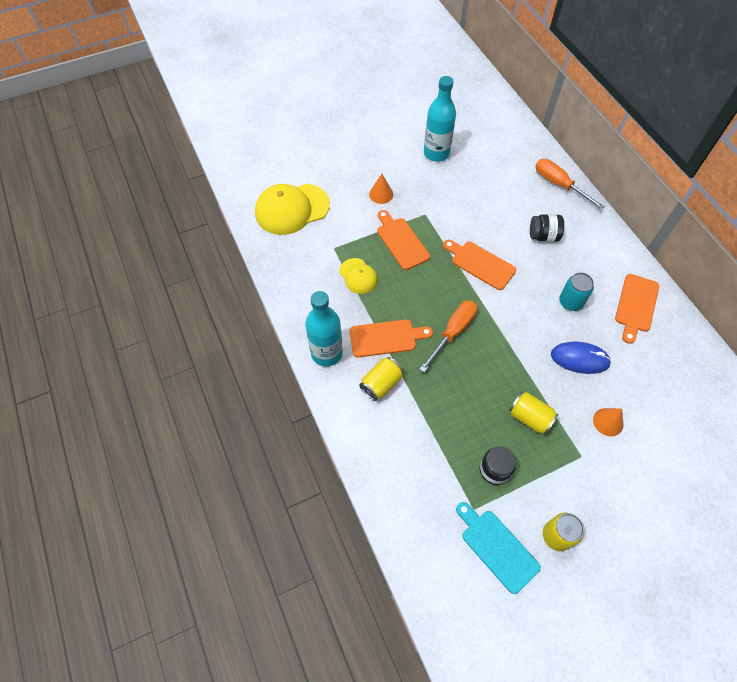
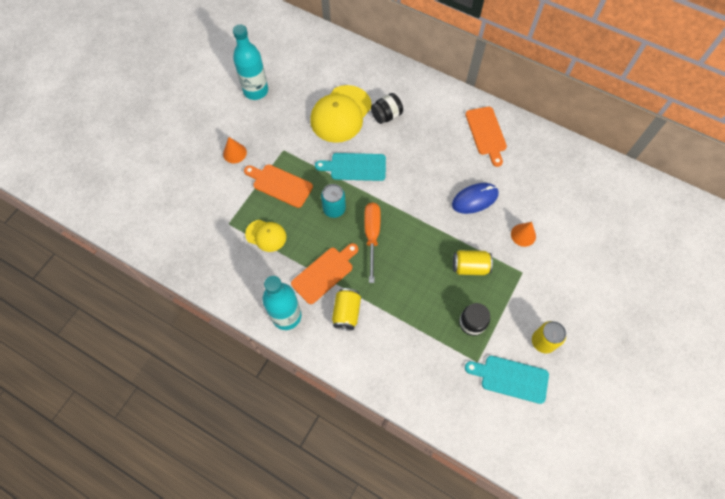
camera: 35 degrees left, 5 degrees up
yellow cap [255,184,330,235] -> yellow cap moved to [310,85,372,143]
orange cutting board [443,240,516,290] -> turquoise cutting board [315,153,386,181]
orange screwdriver [535,159,605,210] -> none
turquoise can [559,272,594,311] -> turquoise can moved to [321,184,346,218]

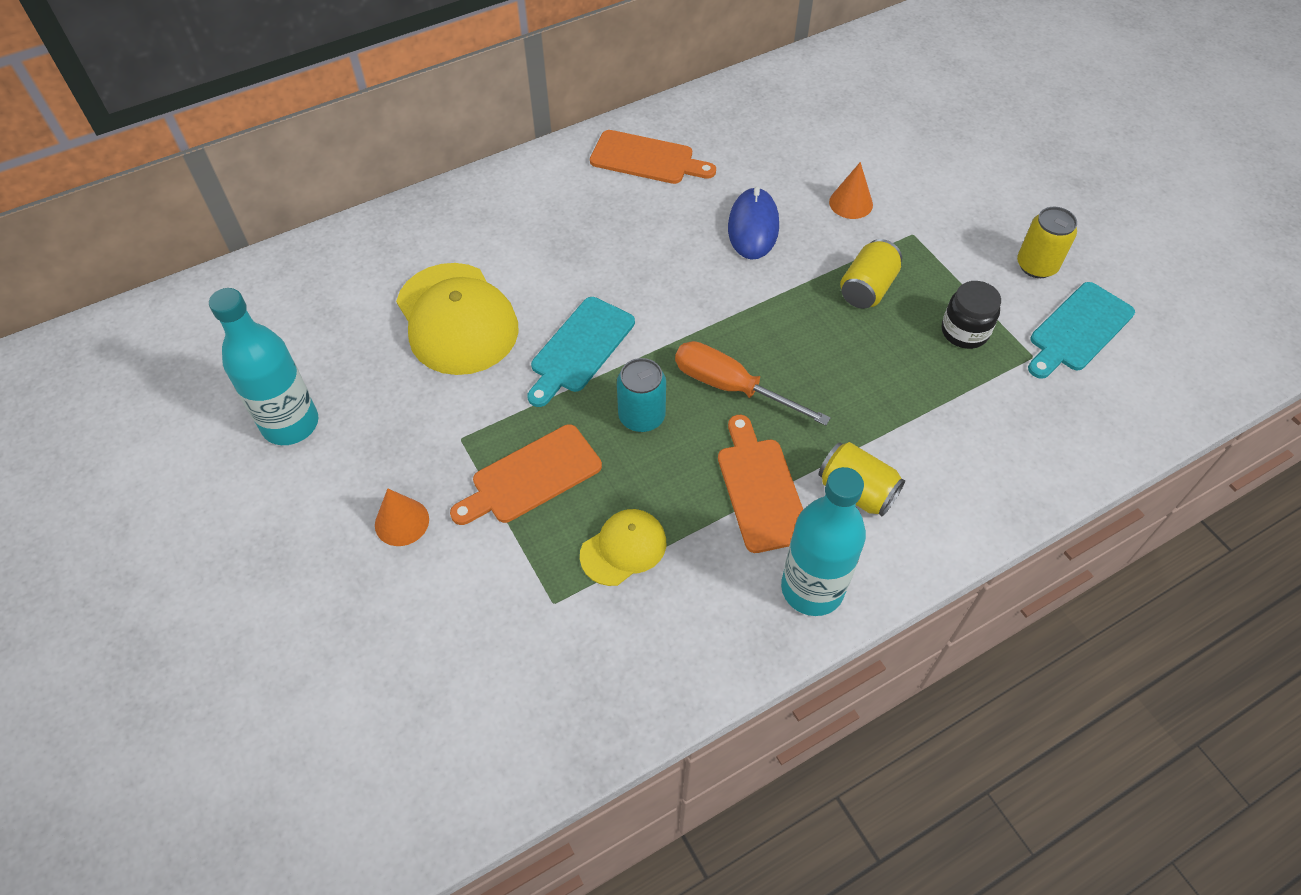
camera: 60 degrees left, 10 degrees down
black jar [371,93,403,124] -> none

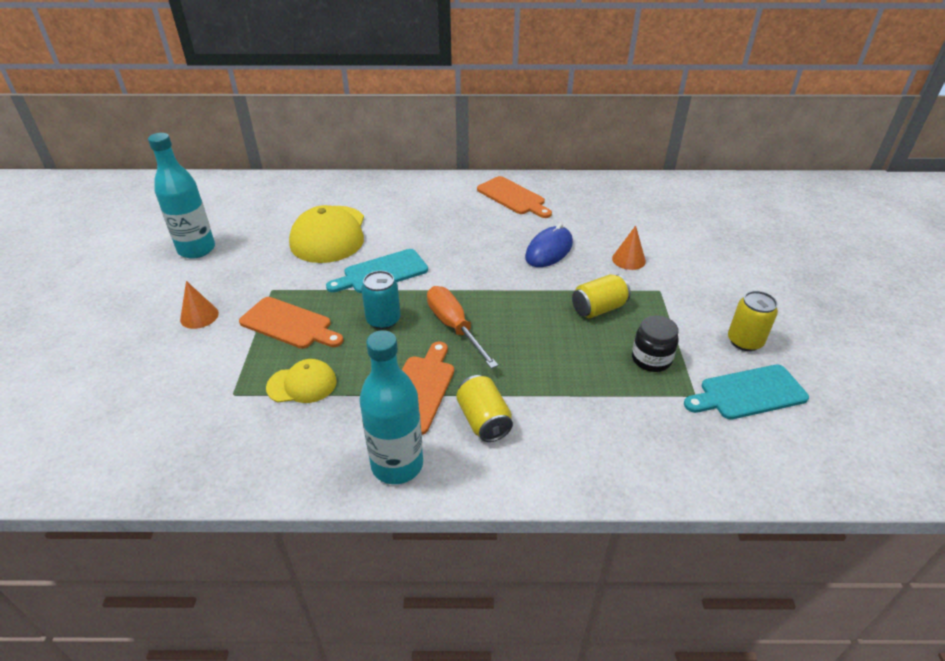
camera: 30 degrees right, 15 degrees down
orange cutting board [450,424,602,525] -> orange cutting board turned 150 degrees counterclockwise [239,297,343,349]

